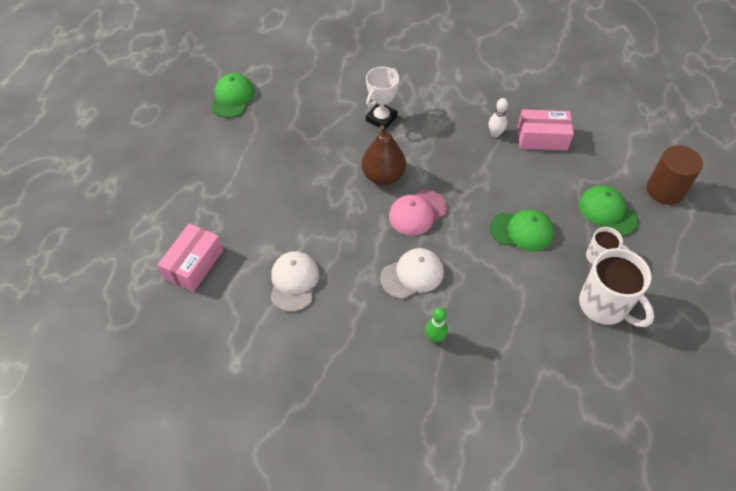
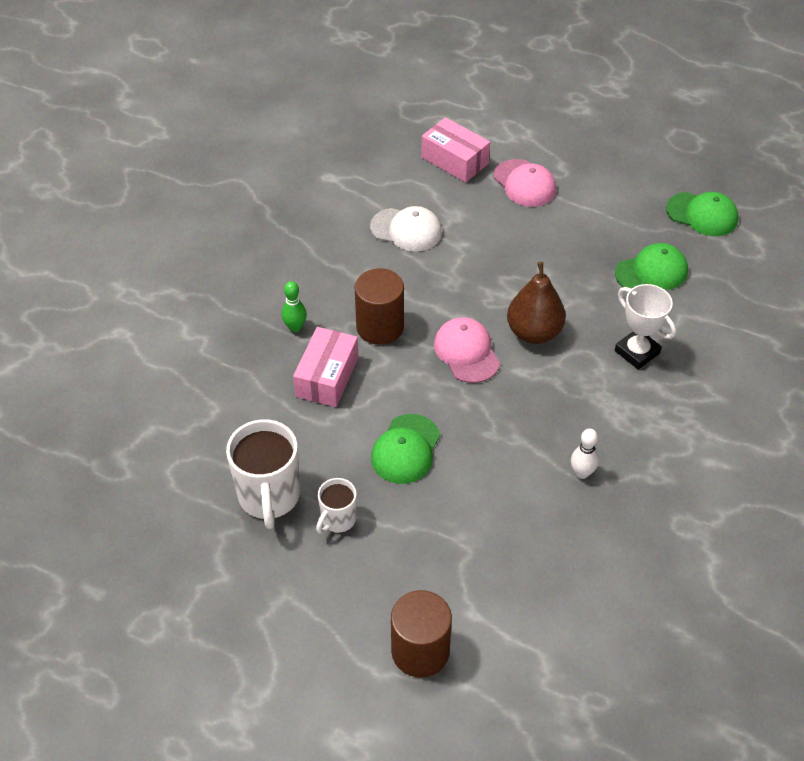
camera: 105 degrees right, 5 degrees down
white cap [380,248,444,299] -> brown cylinder [354,268,404,345]
pink box [518,109,574,150] -> pink box moved to [293,327,359,407]
green cap [579,185,638,236] -> green cap moved to [615,243,688,290]
white mug [579,248,654,327] -> white mug turned 75 degrees counterclockwise [226,419,300,529]
none -> pink cap [494,159,556,207]

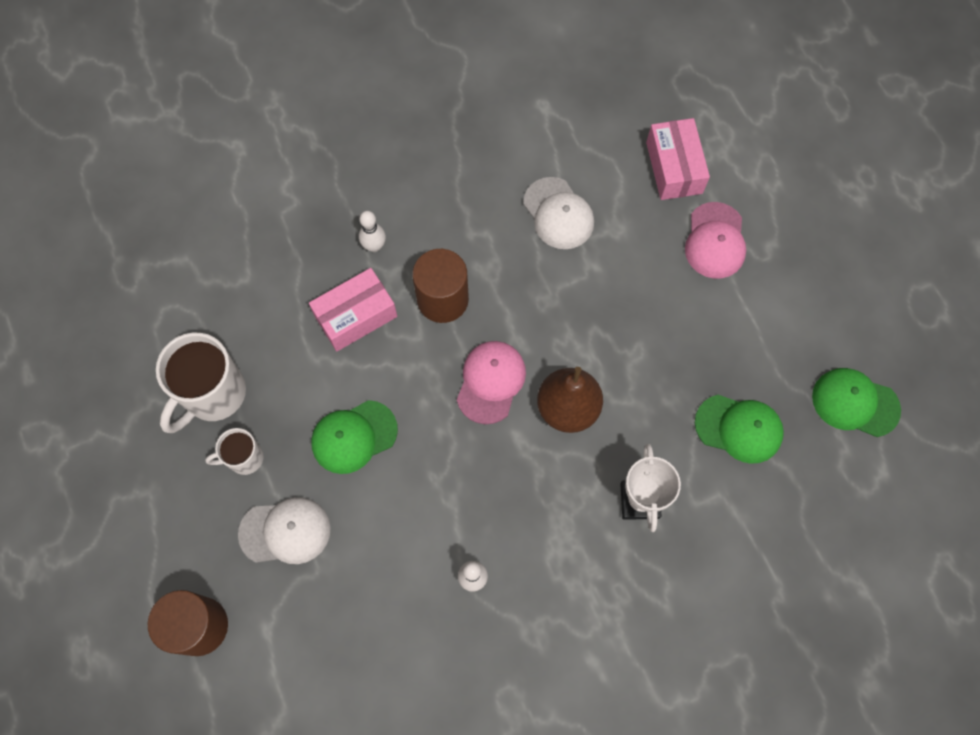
camera: 40 degrees right, 20 degrees up
green bowling pin [282,281,307,332] -> white bowling pin [359,211,386,252]
green cap [666,192,739,236] -> green cap turned 135 degrees clockwise [812,368,901,437]
none -> white cap [238,497,331,564]

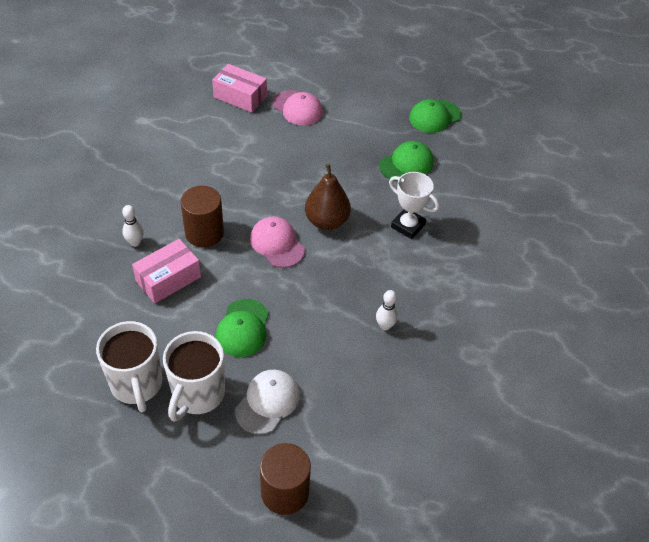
camera: 55 degrees left, 20 degrees down
white mug [205,428,264,475] -> white mug [163,331,225,422], size x1.81
pink box [309,268,397,351] -> pink box turned 45 degrees clockwise [132,239,201,303]
white cap [523,177,594,249] -> none

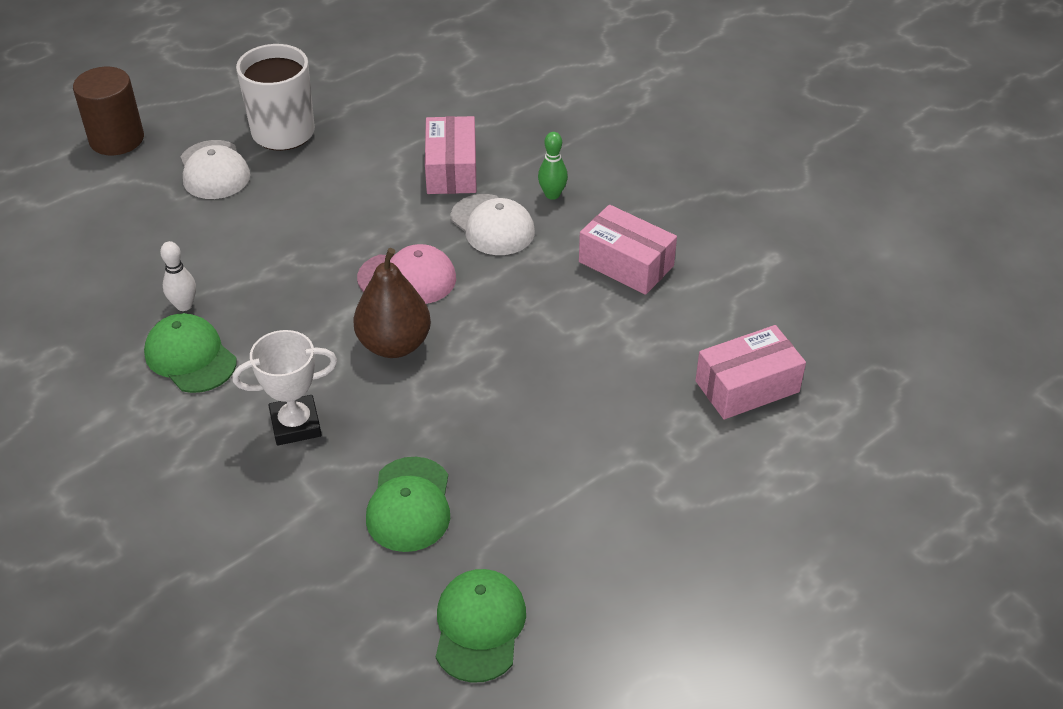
camera: 130 degrees right, 5 degrees down
white mug [96,321,162,412] -> none
white bowling pin [122,205,144,247] -> none
brown cylinder [181,186,224,247] -> white cap [451,194,535,255]
green cap [216,299,269,357] -> green cap moved to [144,313,237,393]
pink cap [272,90,323,126] -> none
none -> green bowling pin [538,132,568,200]
none -> pink box [579,205,677,295]

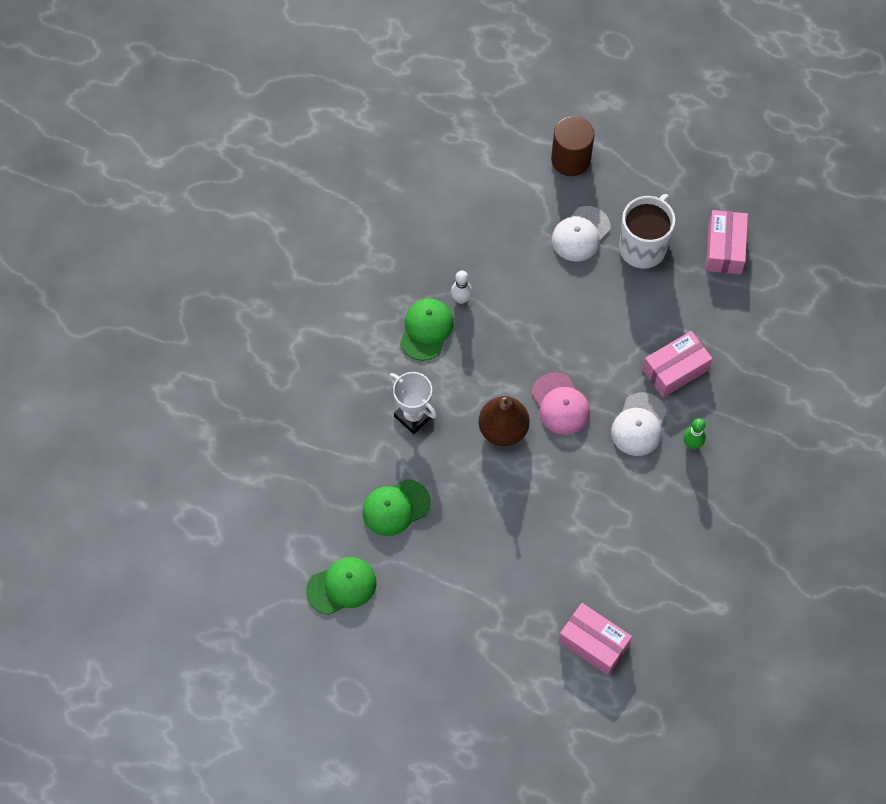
camera: 60 degrees right, 20 degrees up
pink box [579,205,677,295] -> pink box moved to [706,210,748,274]

